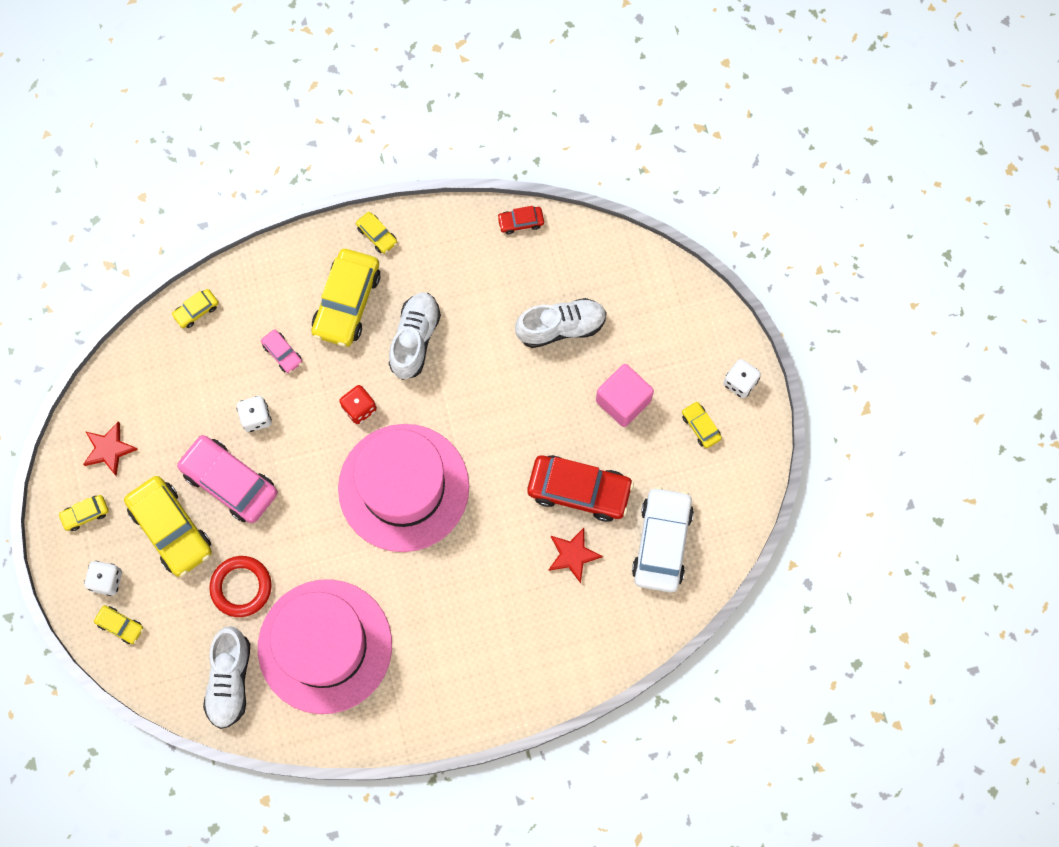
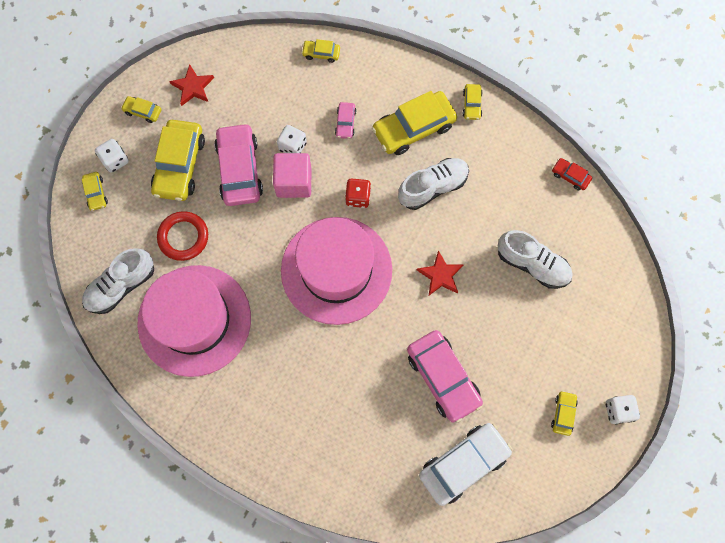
camera: 45 degrees right, 0 degrees up
red car [527,455,634,522] -> pink car [407,330,483,423]
red star [548,528,603,583] -> red star moved to [417,250,464,295]
pink cube [596,364,654,427] -> pink cube moved to [273,153,311,198]

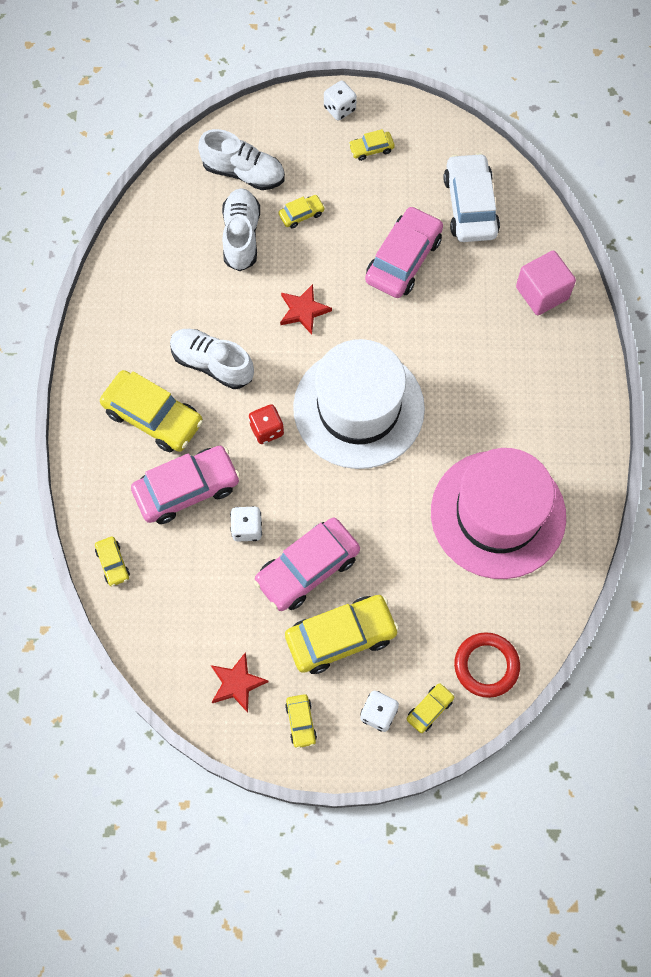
camera: 120 degrees left, 5 degrees down
white shoe [82,248,154,314] -> white shoe moved to [198,129,285,190]
red ring [157,211,208,261] -> red ring moved to [454,632,520,698]
pink cube [273,153,311,198] -> pink cube moved to [516,251,576,315]
pink hat [281,217,392,325] -> white hat [293,339,425,469]
pink car [335,102,356,139] -> pink car [131,446,240,524], size x2.13
white car [419,423,512,506] -> white car turned 60 degrees clockwise [444,153,500,242]
yellow car [463,84,483,120] -> yellow car moved to [279,195,325,228]
red car [552,158,592,190] -> none

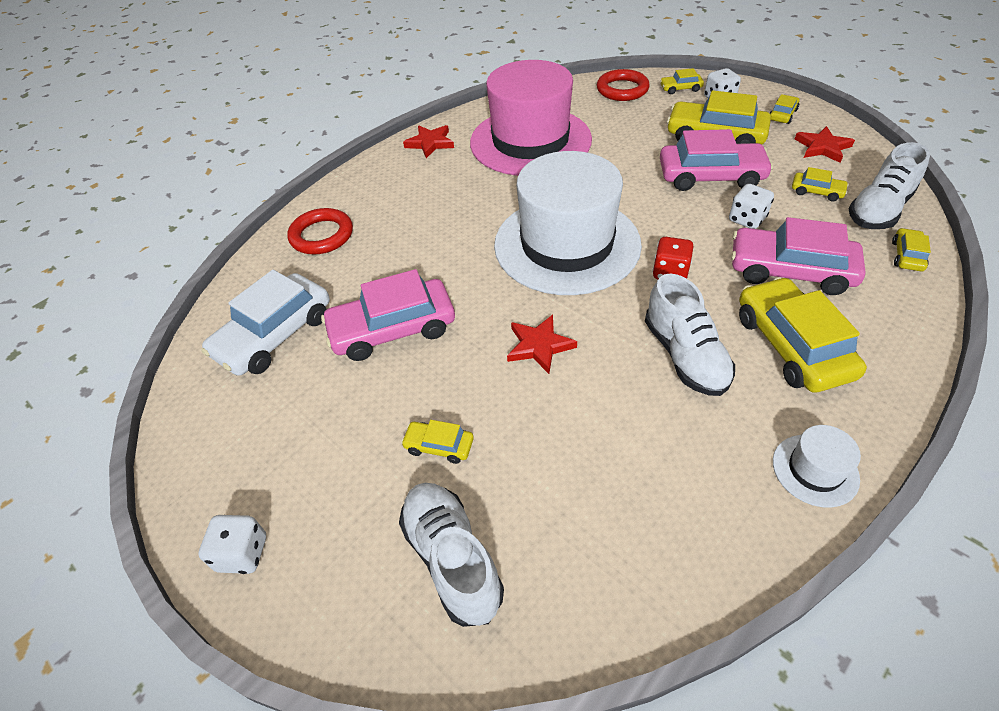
camera: 135 degrees left, 20 degrees down
white shoe [222,188,260,271] -> white shoe moved to [849,142,930,229]
yellow car [349,129,395,161] -> yellow car moved to [792,167,849,202]
pink cube [516,251,576,315] -> red ring [287,208,353,255]
none -> red star [403,125,454,158]
none -> white hat [773,425,861,508]

